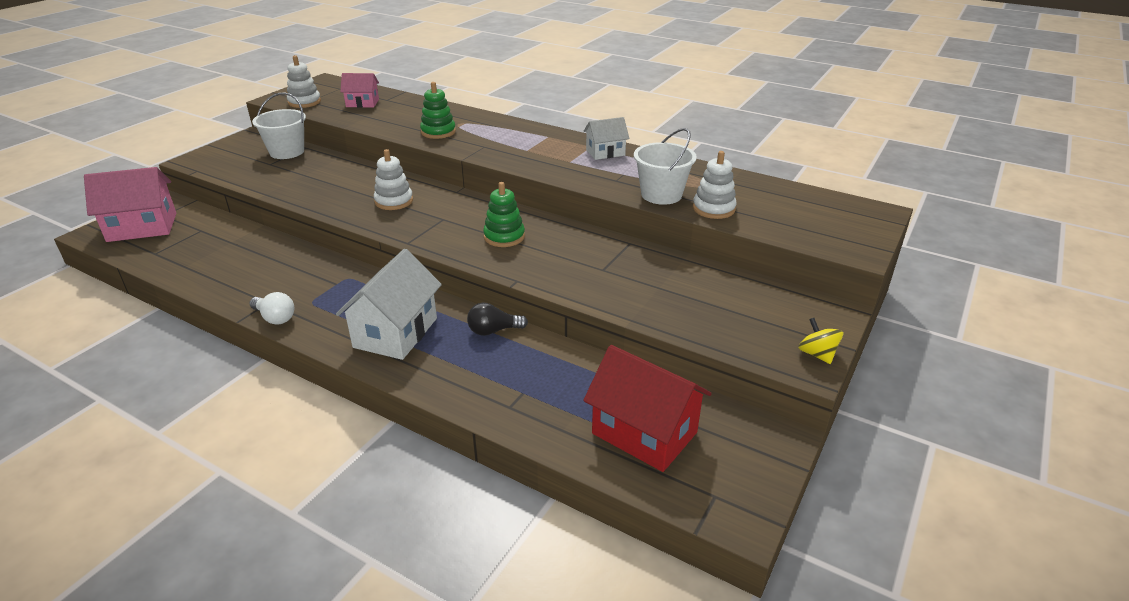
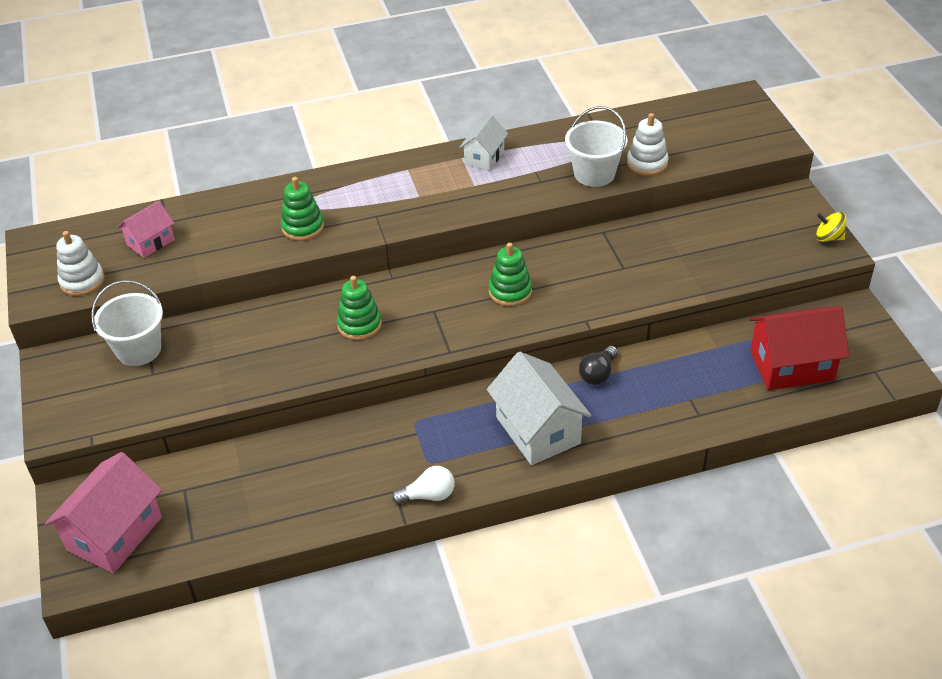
camera: 45 degrees left, 10 degrees up
white stacking toy [374,149,413,210] -> green stacking toy [337,276,382,340]

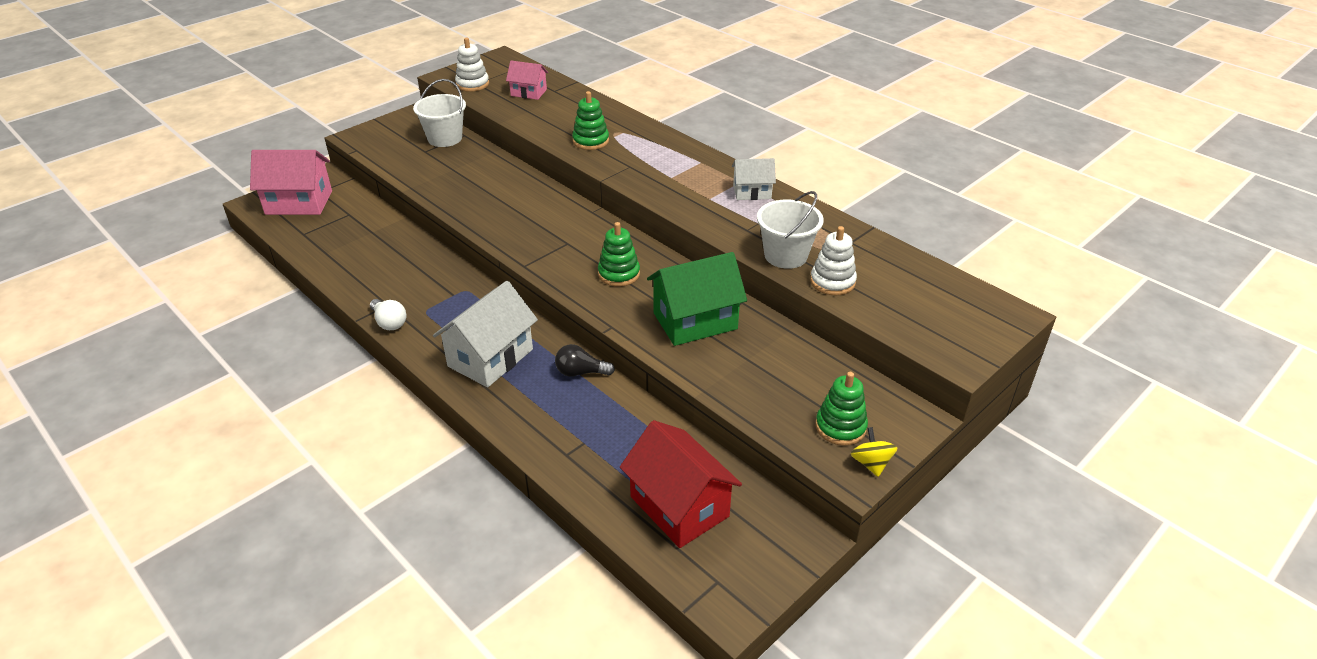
camera: 60 degrees right, 5 degrees down
green stacking toy [337,276,382,340] -> green stacking toy moved to [816,372,868,446]
none -> green house [647,252,747,346]

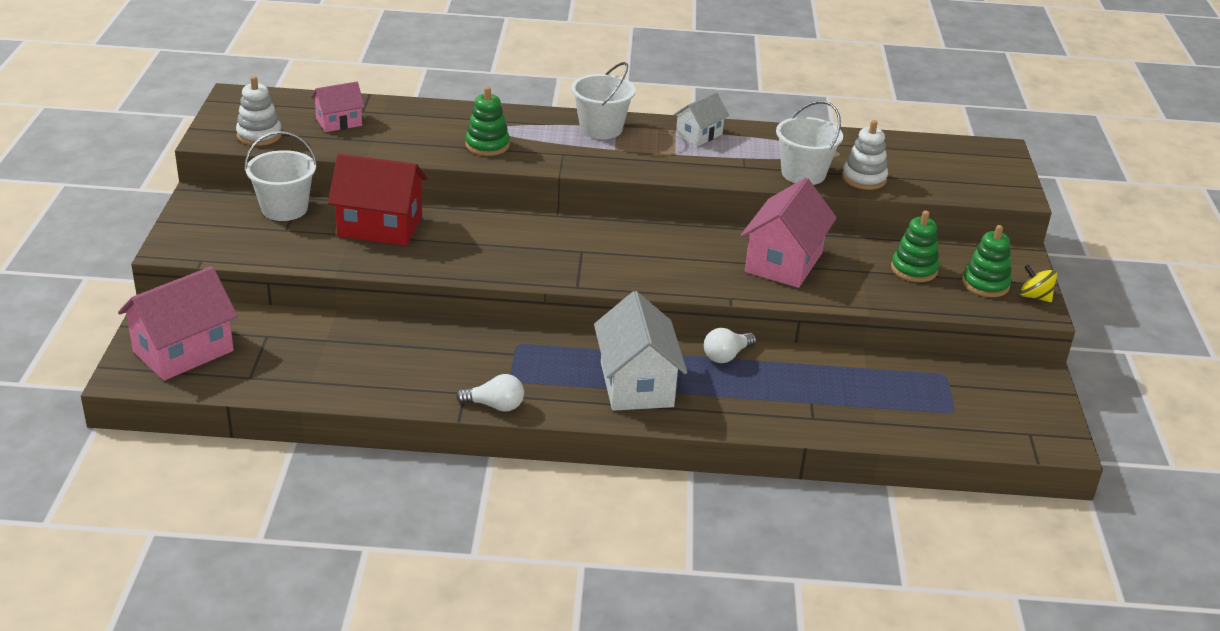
camera: 45 degrees left, 5 degrees down
black light bulb [555,344,615,377] -> white light bulb [704,328,757,363]
green stacking toy [598,222,640,287] -> green stacking toy moved to [891,210,939,282]
red house [620,420,742,548] -> red house moved to [328,154,427,246]
green house [647,252,747,346] -> pink house [740,178,837,288]
none -> white bucket [571,62,636,139]

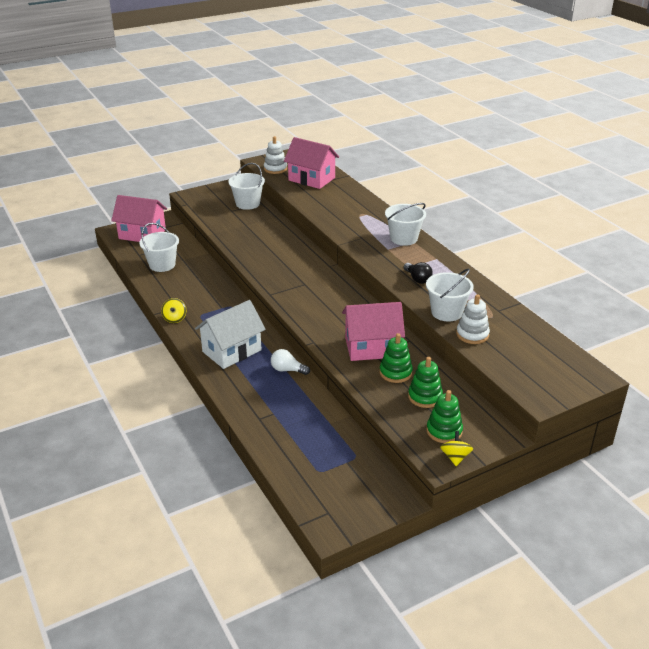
camera: 60 degrees right, 0 degrees up
pink house [311,82,365,132] -> pink house [284,137,339,189], size x1.75
red house [328,154,427,246] -> none
white light bulb [456,374,524,412] -> yellow spinning top [161,298,186,323]
green stacking toy [465,87,510,156] -> green stacking toy moved to [379,333,413,383]
white house [673,92,729,146] -> none
none -> white bucket [139,223,179,272]
none -> black light bulb [404,262,433,284]

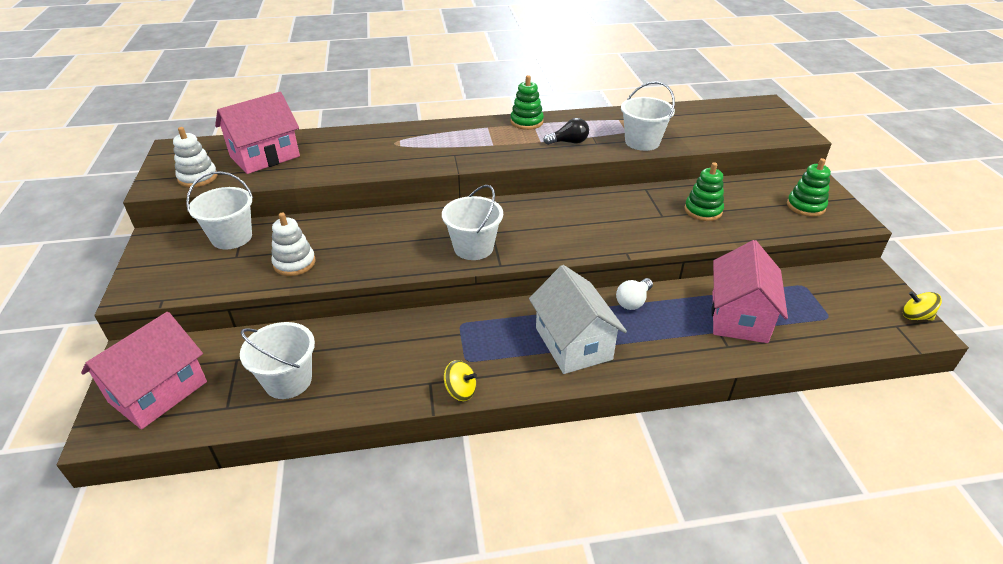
camera: 70 degrees left, 5 degrees up
pink house [342,302,405,361] -> pink house moved to [712,240,788,343]
white bucket [385,203,426,246] -> white bucket moved to [442,185,503,260]
green stacking toy [408,357,443,408] -> green stacking toy moved to [510,75,544,130]
yellow spinning top [440,431,473,466] -> yellow spinning top moved to [903,291,942,320]
white stacking toy [456,294,490,344] -> white stacking toy moved to [271,213,316,276]

